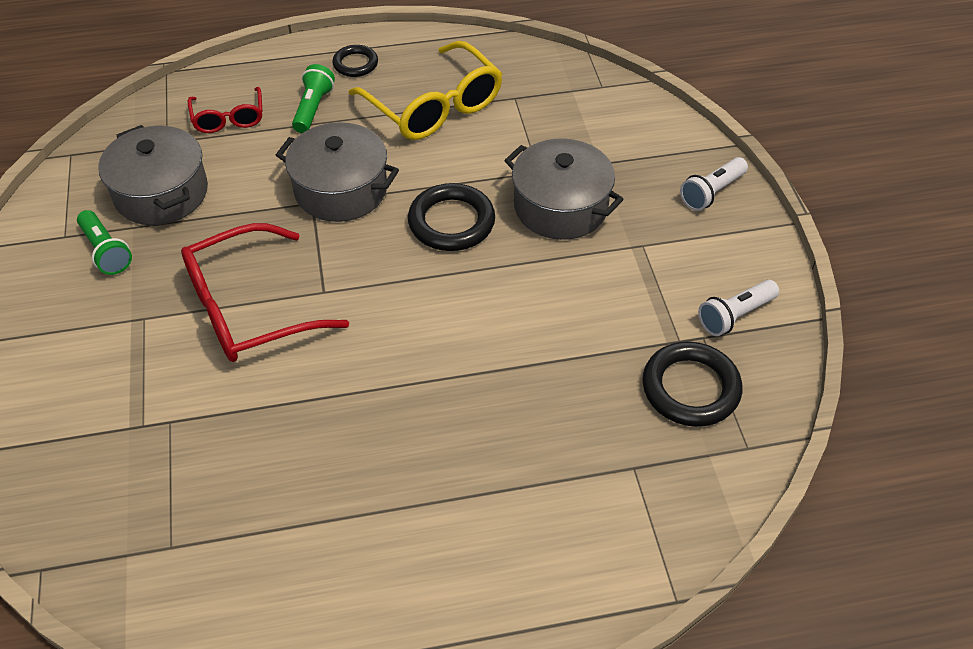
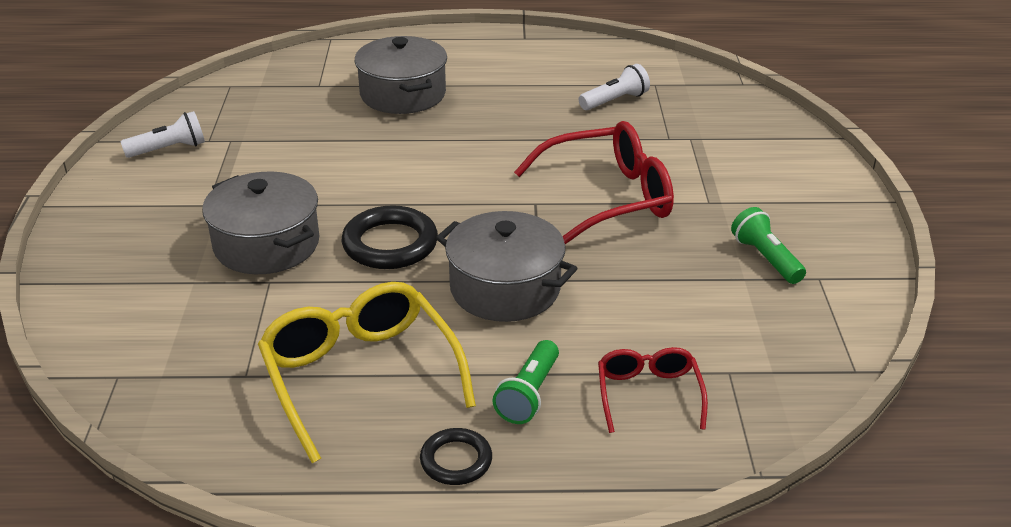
camera: 170 degrees left, 15 degrees down
grey pot [98,125,208,225] -> grey pot moved to [355,36,447,114]
black ring [642,341,742,427] -> none
white flashlight [680,157,748,211] -> white flashlight moved to [579,64,650,110]

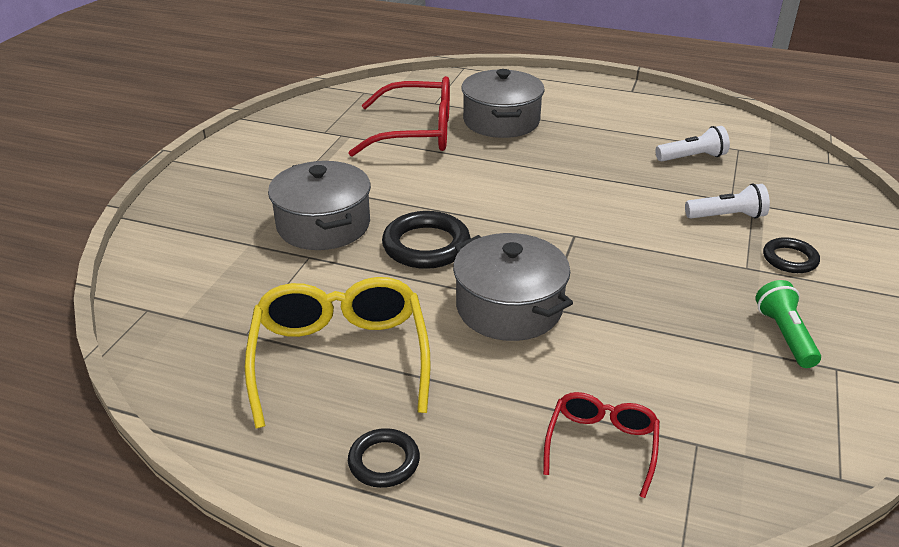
camera: 20 degrees right, 0 degrees up
white flashlight [121,111,205,158] -> white flashlight moved to [685,184,770,219]
green flashlight [493,340,559,424] -> none
red glasses [514,121,674,244] -> red glasses moved to [348,76,450,157]
none -> black ring [763,237,820,273]

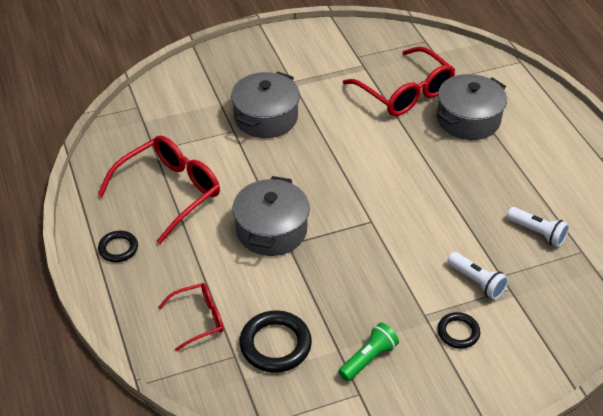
camera: 50 degrees right, 10 degrees up
yellow glasses [245,277,431,429] -> red glasses [98,135,220,244]
black ring [382,211,471,269] -> black ring moved to [239,310,312,373]

